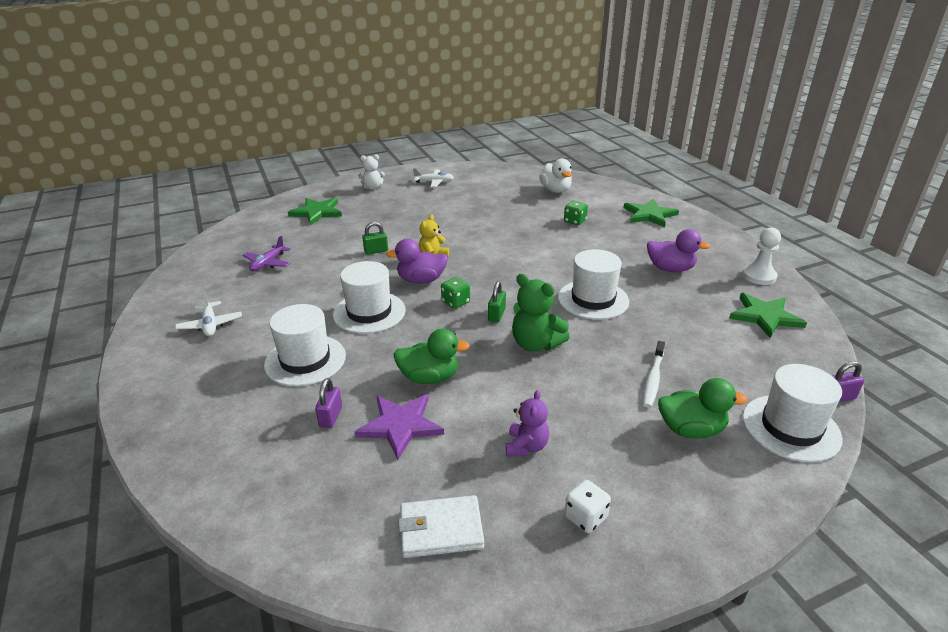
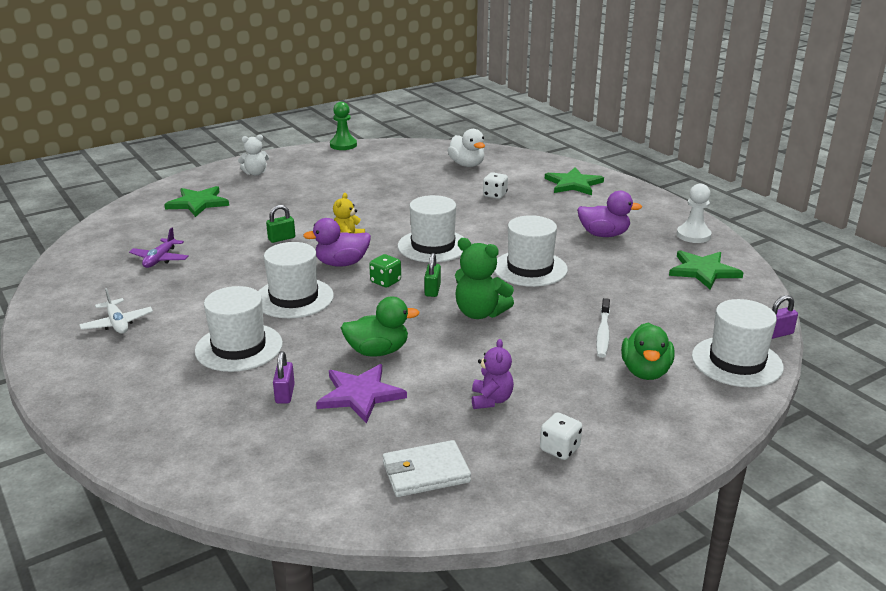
camera: 10 degrees left, 5 degrees down
white plane [413,168,454,187] -> none
green dice [564,201,588,225] -> white dice [483,172,508,199]
green duck [658,378,748,439] -> green duck turned 105 degrees clockwise [621,323,674,380]
none -> green pawn [330,102,357,150]
none -> white hat [398,195,464,262]

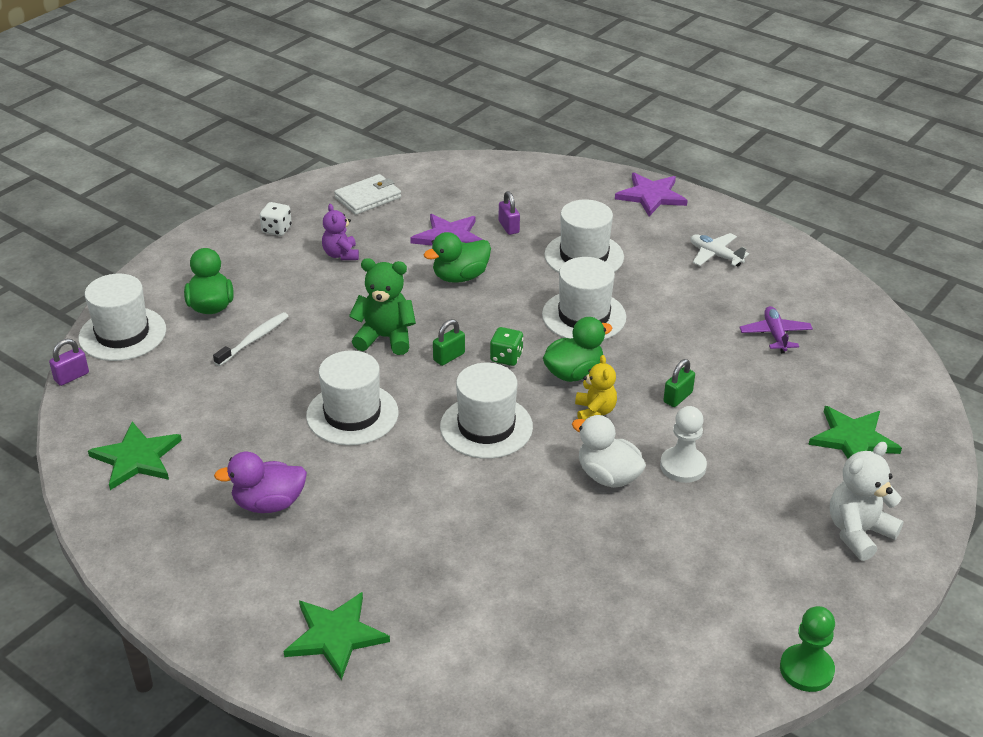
camera: 160 degrees right, 10 degrees up
white teddy bear [238,134,269,176] -> white teddy bear [830,442,904,561], size x1.51
purple duck [303,218,371,267] -> green duck [543,317,612,382]
green padlock [424,253,441,297] -> green padlock turned 60 degrees clockwise [433,319,465,366]
white duck [447,129,485,167] -> white duck moved to [572,415,646,488]
white dice [483,172,508,199] -> none
white toothbrush [596,298,610,358] -> white toothbrush turned 45 degrees clockwise [213,312,289,366]
white pawn [677,183,711,243] -> white pawn moved to [660,406,707,483]
none -> purple star [615,173,688,216]

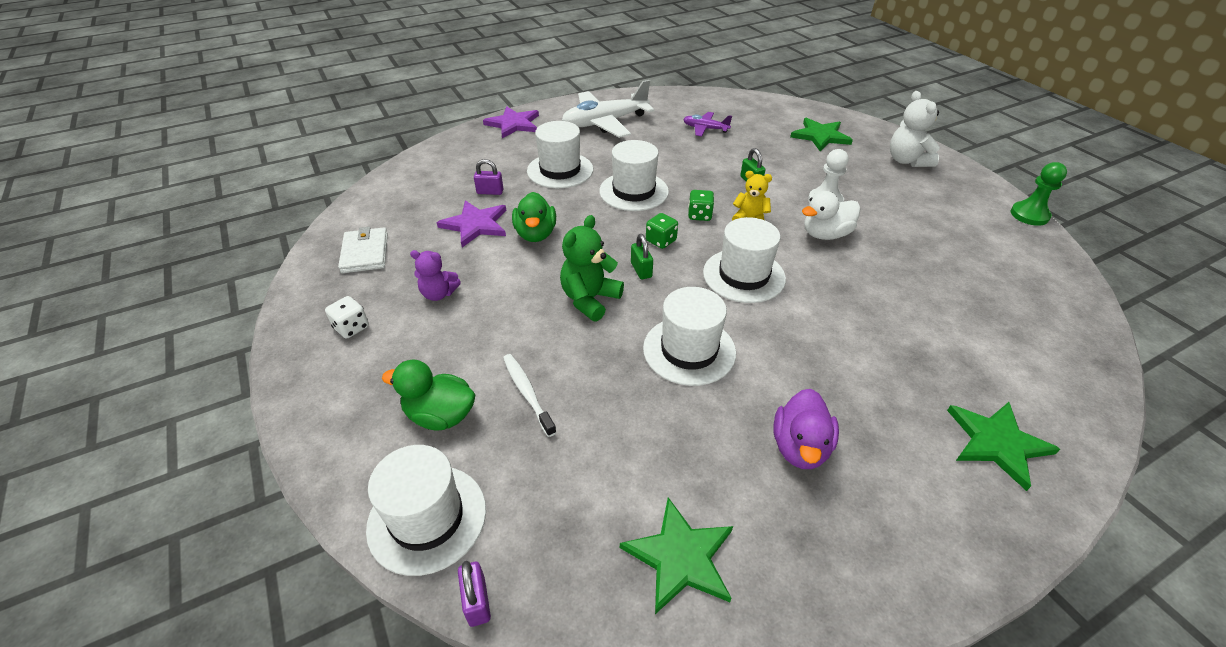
camera: 65 degrees left, 5 degrees up
green duck [543,317,612,382] -> green dice [688,190,714,221]
white plane [691,233,749,267] -> white plane [562,80,654,138], size x1.98

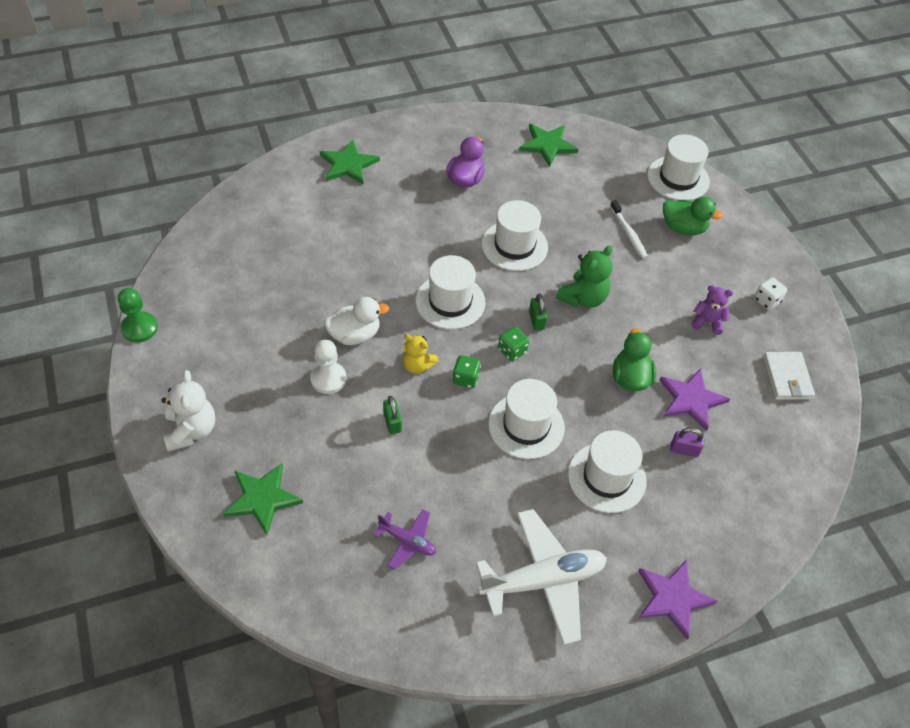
camera: 175 degrees left, 10 degrees up
purple padlock [458,561,491,627] -> none

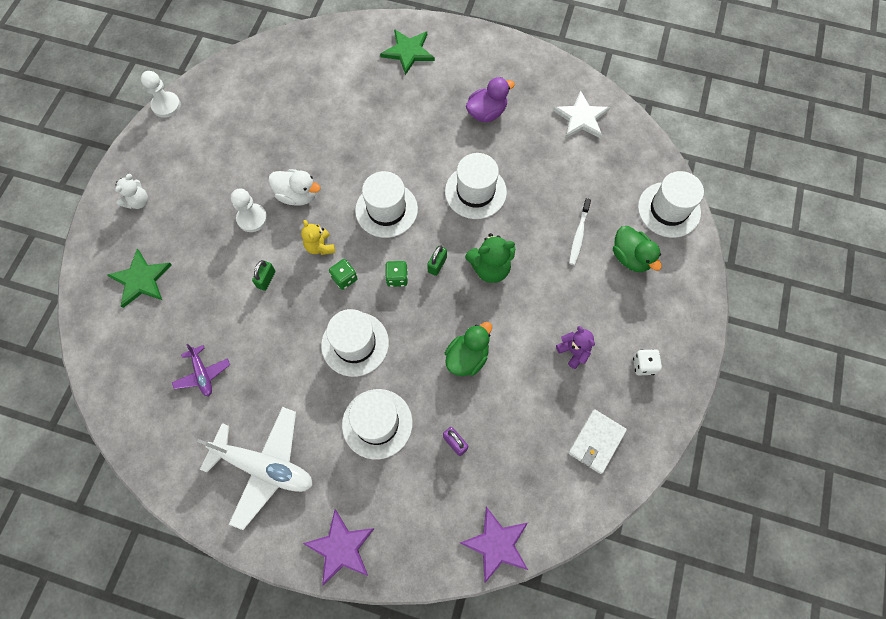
camera: 40 degrees right, 15 degrees up
green pawn [118,288,158,343] -> white pawn [141,71,181,118]
white teddy bear [161,370,215,452] -> white teddy bear [115,174,148,209], size x0.66
green star [519,124,579,167] -> white star [553,90,610,138]
purple star [660,368,730,431] -> purple star moved to [460,507,528,583]

